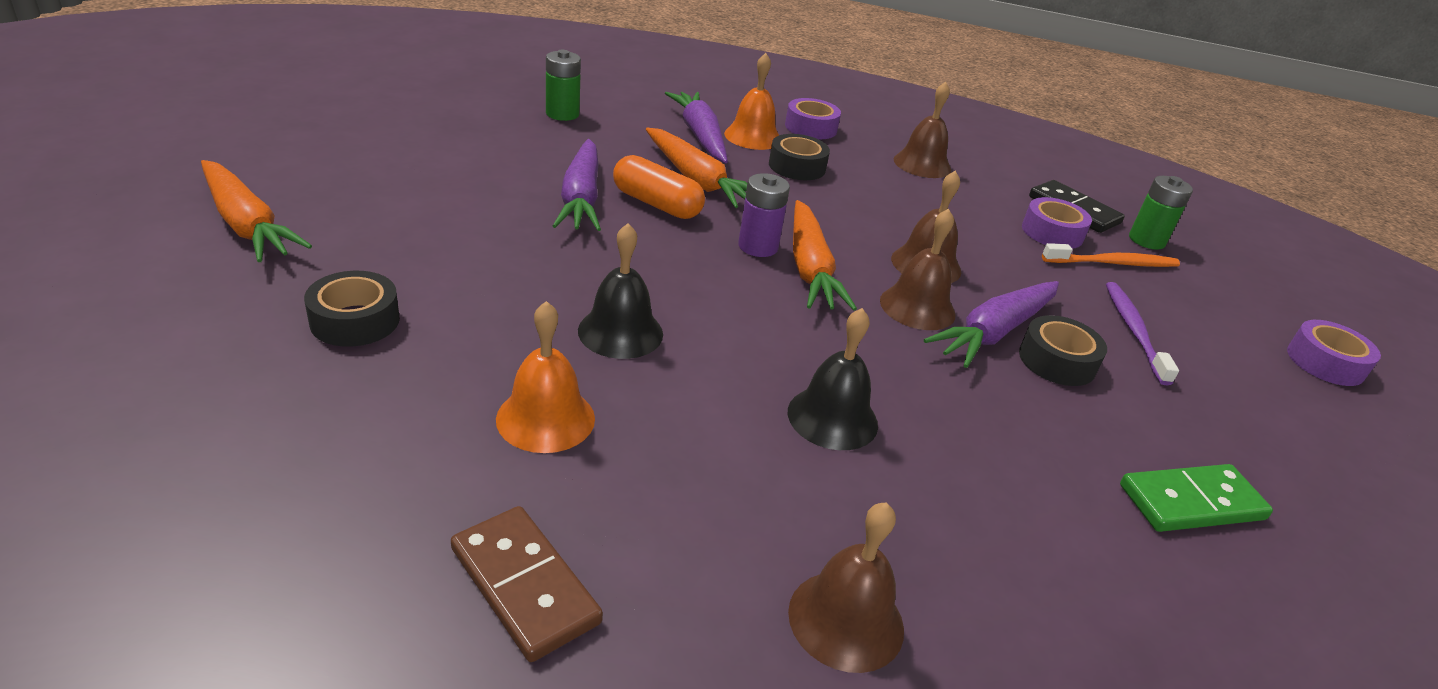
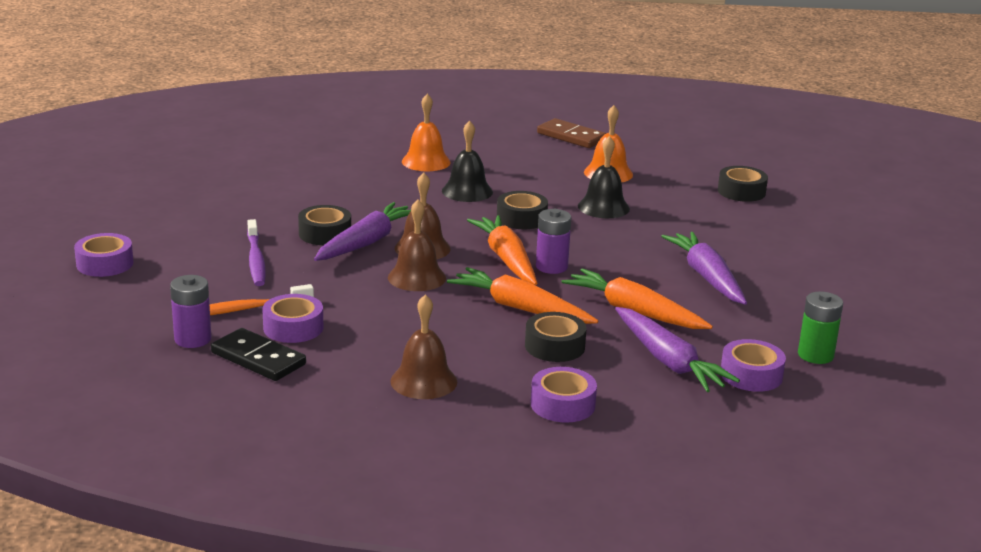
camera: 170 degrees right, 10 degrees down
orange carrot [201,160,312,262] -> orange carrot moved to [447,267,598,324]
orange capsule [613,155,705,219] -> none
orange bell [724,53,779,150] -> orange bell moved to [402,94,451,171]
brown bell [788,502,904,673] -> none
green domino [1120,464,1273,532] -> none
green battery [1129,176,1193,250] -> purple battery [170,275,211,348]
none -> black tape [497,191,548,229]
none -> purple tape [721,339,786,392]

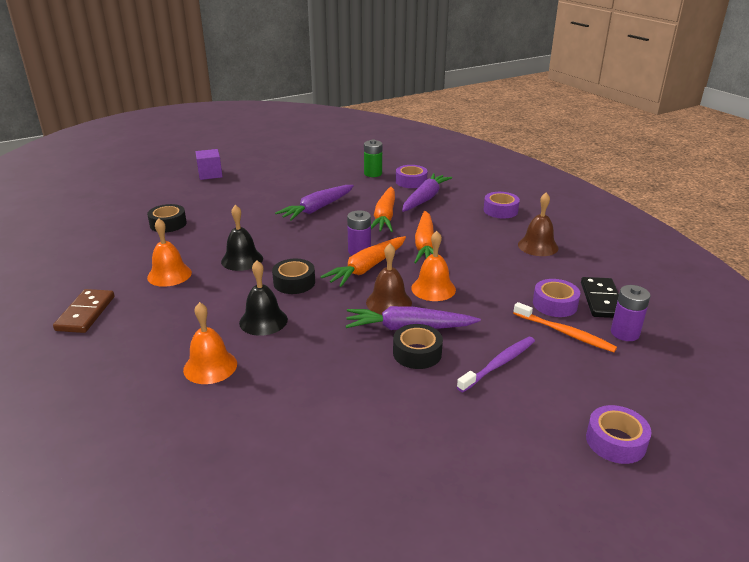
camera: 120 degrees left, 5 degrees up
brown bell [388,199,446,291] -> orange bell [411,231,456,301]
black tape [525,312,586,362] -> none
none -> purple cube [195,149,223,180]

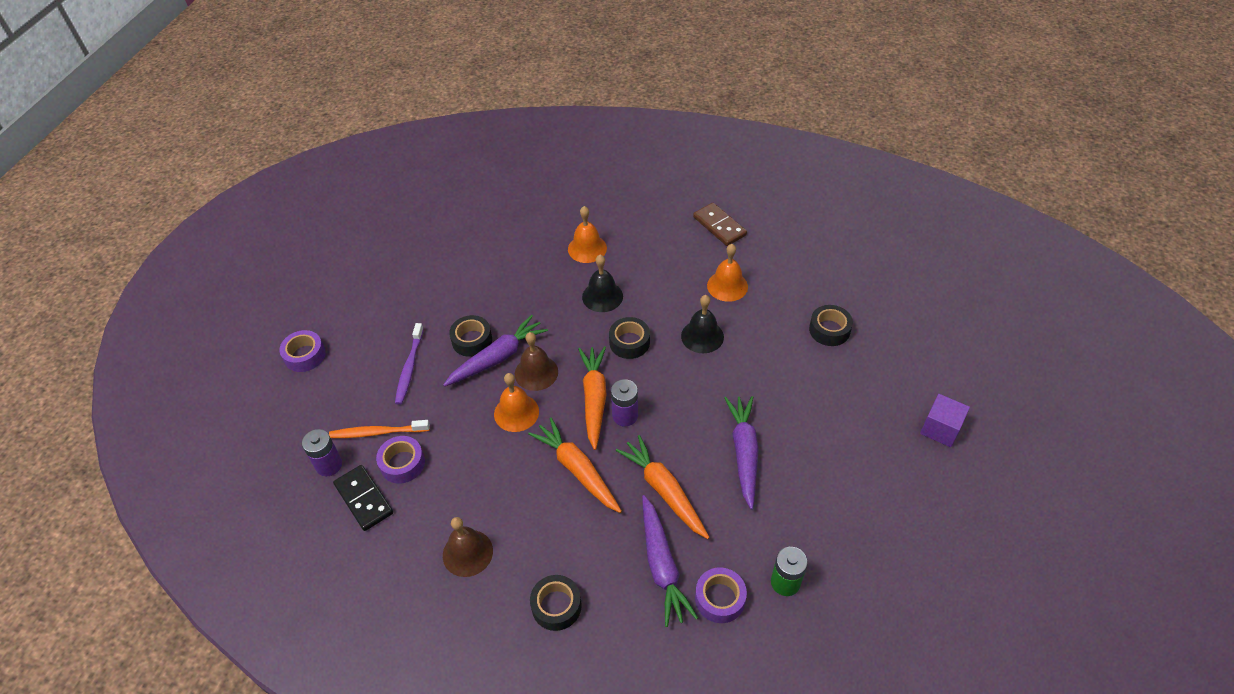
camera: 140 degrees right, 20 degrees up
purple tape [483,192,520,218] -> black tape [530,575,582,631]

